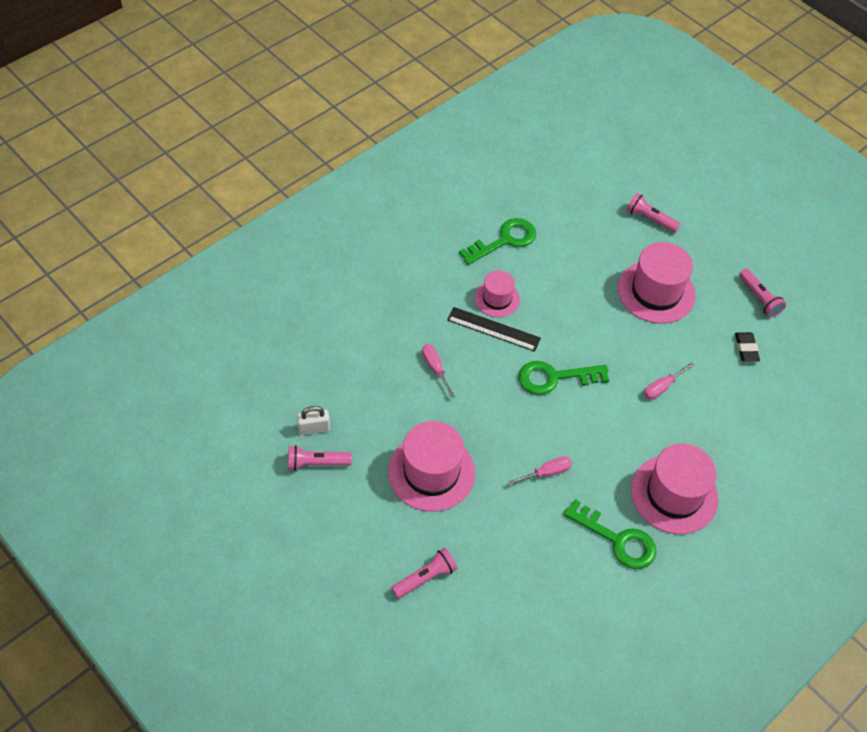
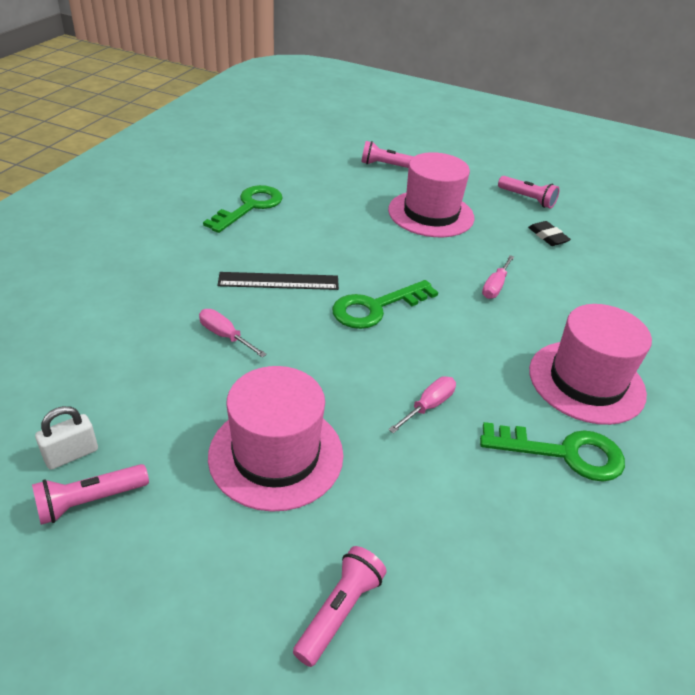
camera: 25 degrees left, 15 degrees down
pink hat [475,270,520,317] -> none

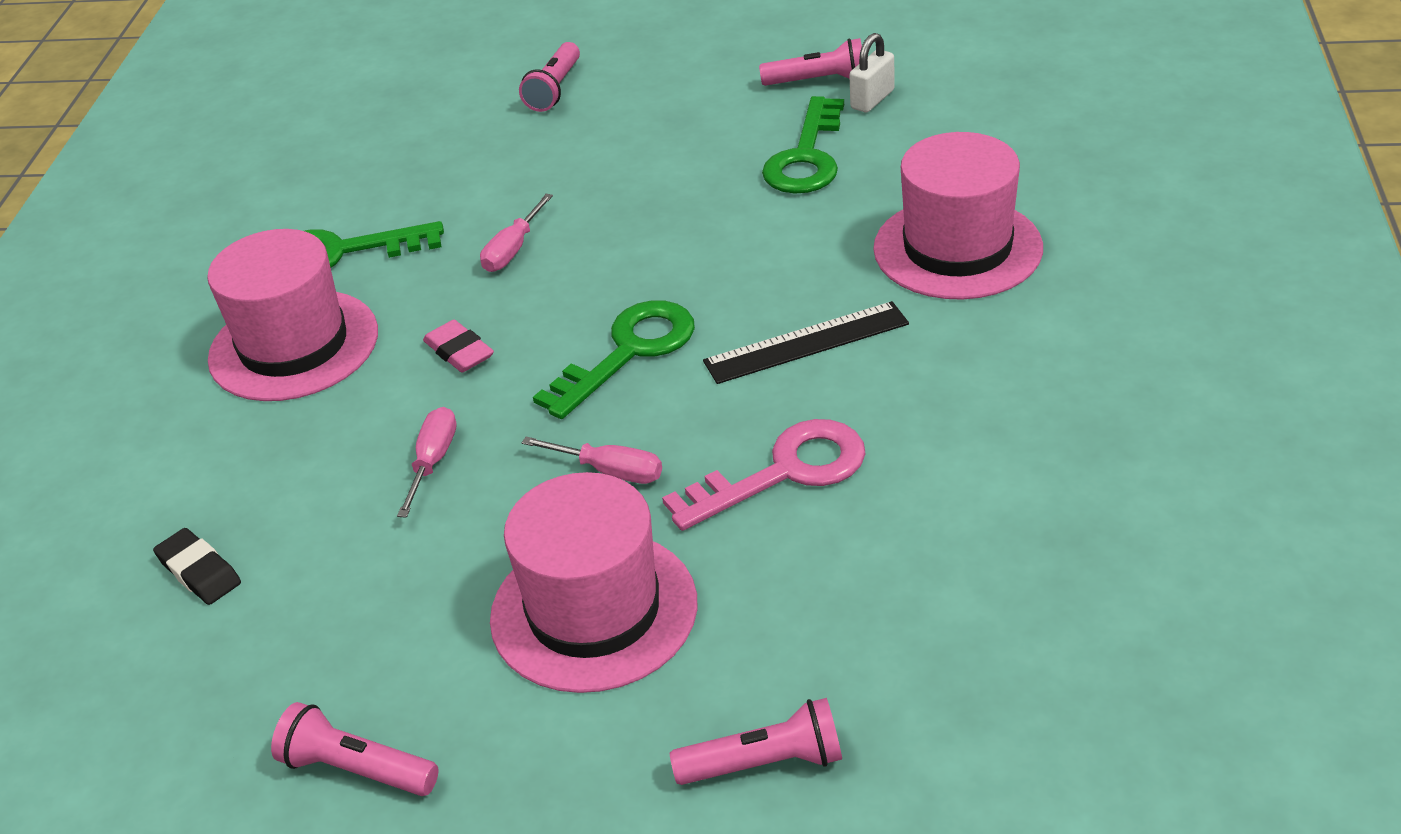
camera: 170 degrees right, 0 degrees up
pink flashlight [32,464,149,525] -> pink flashlight turned 45 degrees clockwise [759,38,862,86]
pink screwdriver [199,309,267,358] -> pink screwdriver moved to [522,436,662,484]
green key [203,185,283,233] -> green key moved to [762,96,844,193]
pink hat [208,366,343,512] -> pink hat moved to [873,132,1043,300]
black eraser [528,221,571,246] -> black eraser moved to [153,528,241,605]
none -> pink eraser [423,320,494,372]
none -> pink key [662,419,866,531]

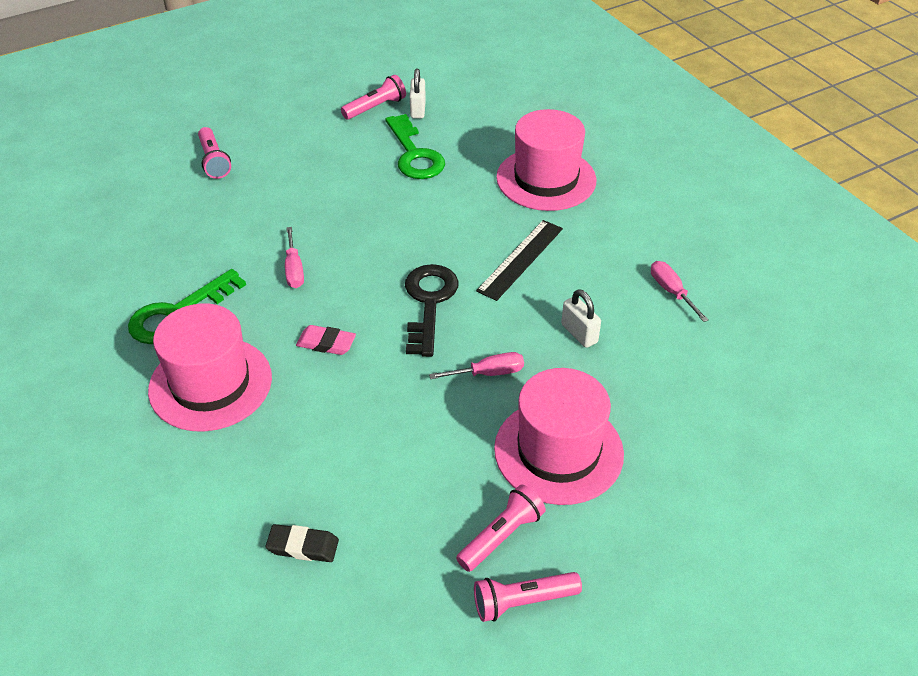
camera: 40 degrees left, 5 degrees up
pink screwdriver [397,407,457,518] -> pink screwdriver moved to [651,261,709,322]
green key [533,300,695,419] -> black key [405,264,459,357]
pink key [662,419,866,531] -> white padlock [561,289,601,348]
pink flashlight [670,698,842,785] -> pink flashlight moved to [456,485,546,572]

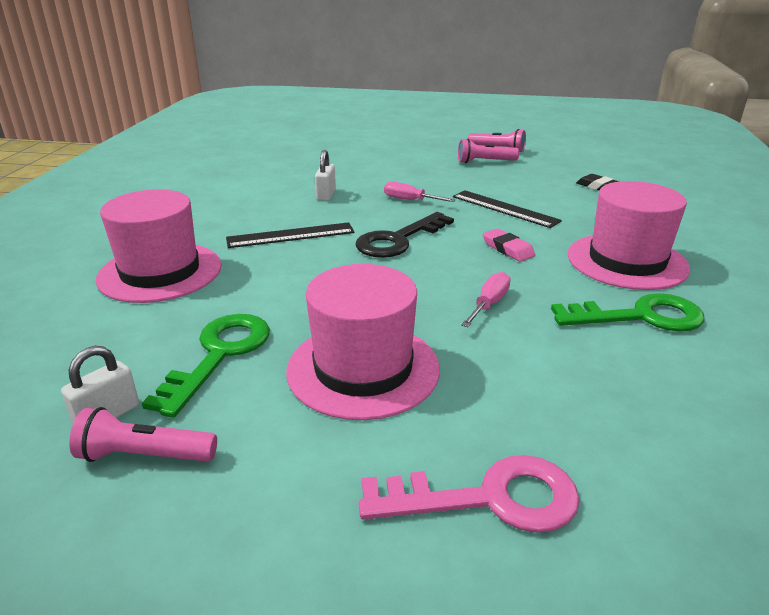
camera: 140 degrees left, 15 degrees down
pink flashlight [198,127,231,179] -> pink key [359,455,580,533]
pink hat [494,368,624,505] -> pink hat moved to [286,264,440,420]
pink screwdriver [651,261,709,322] -> none
none -> black ruler [453,190,562,228]

